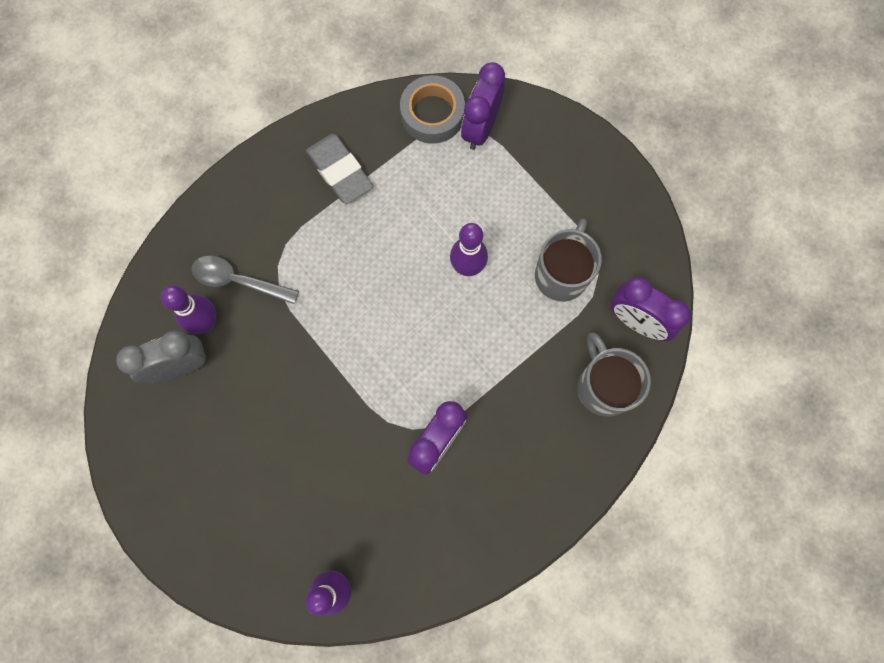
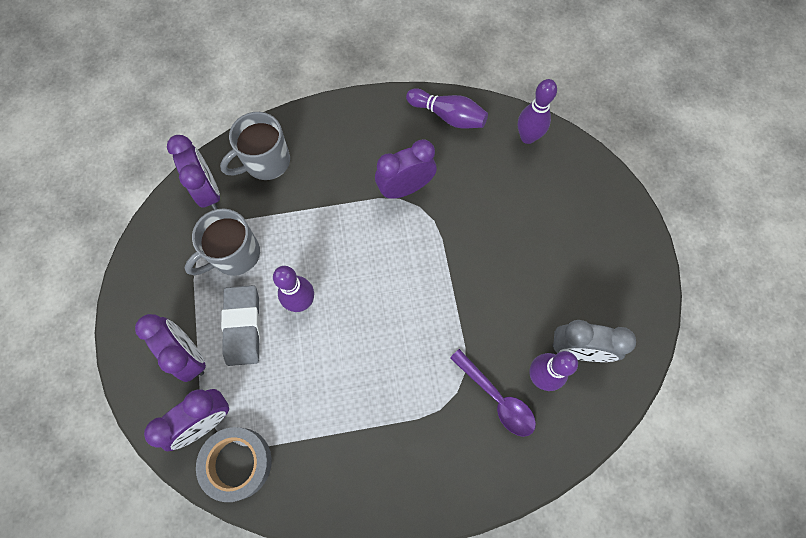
camera: 150 degrees left, 5 degrees down
grey spoon [191,256,299,304] -> purple spoon [450,349,536,437]
grey eraser [306,134,373,204] -> grey eraser moved to [221,285,260,366]
grey mug [578,333,651,417] -> grey mug turned 45 degrees clockwise [220,112,290,180]
none -> purple clock [135,314,206,382]
none -> purple bowling pin [406,88,488,128]

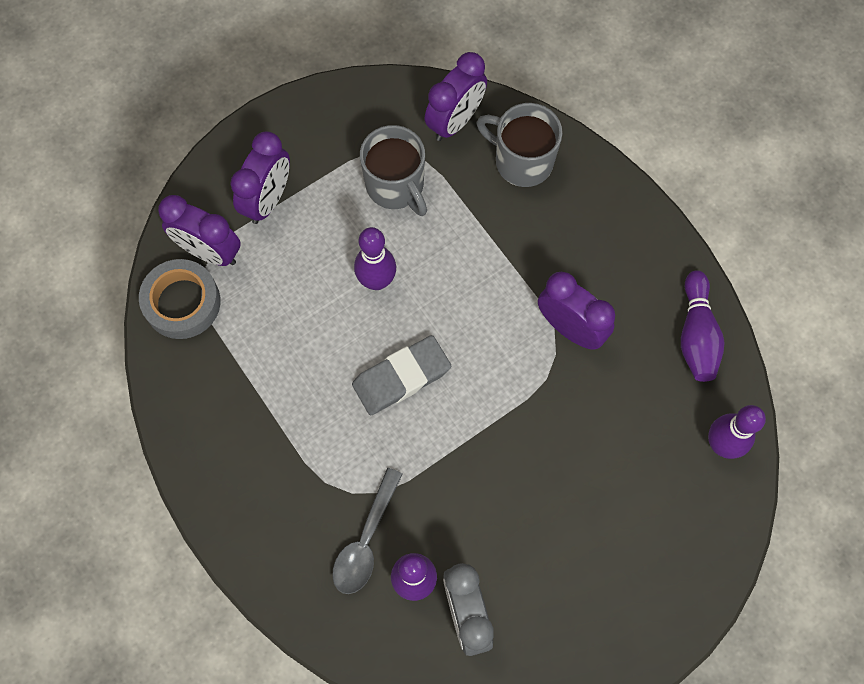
camera: 65 degrees right, 0 degrees up
grey mug [185,209,260,276] -> grey mug turned 150 degrees counterclockwise [360,125,427,216]
grey eraser [221,285,260,366] -> grey eraser moved to [352,335,451,415]
purple spoon [450,349,536,437] -> grey spoon [332,468,403,594]

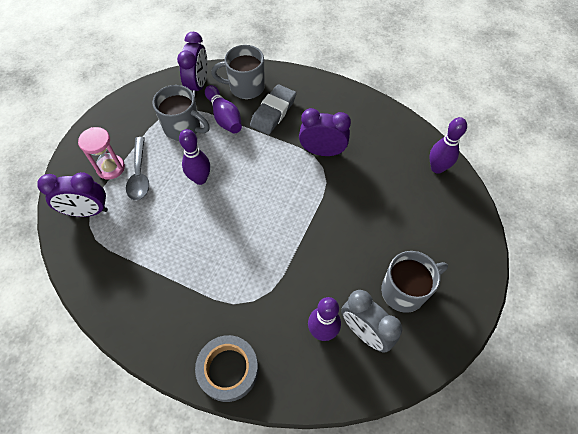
camera: 30 degrees left, 10 degrees down
grey tape [139,259,221,339] -> grey tape moved to [195,335,259,402]
purple clock [230,132,290,224] -> pink hourglass [78,127,125,180]
grey spoon [332,468,403,594] -> grey spoon moved to [126,137,149,200]
grey eraser [352,335,451,415] -> grey eraser moved to [250,84,296,135]
purple bowling pin [681,270,724,382] -> purple bowling pin moved to [205,85,242,134]
none -> grey mug [381,251,448,313]

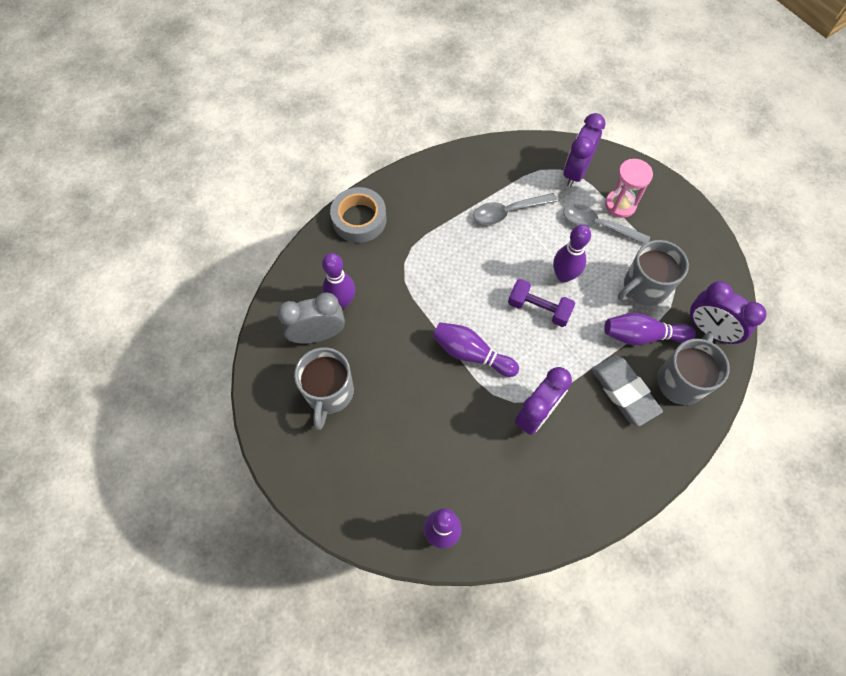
camera: 120 degrees right, 5 degrees up
none -> purple bowling pin [432,322,519,377]
none -> grey spoon [474,193,557,225]
none -> purple dumbbell [508,279,575,327]

